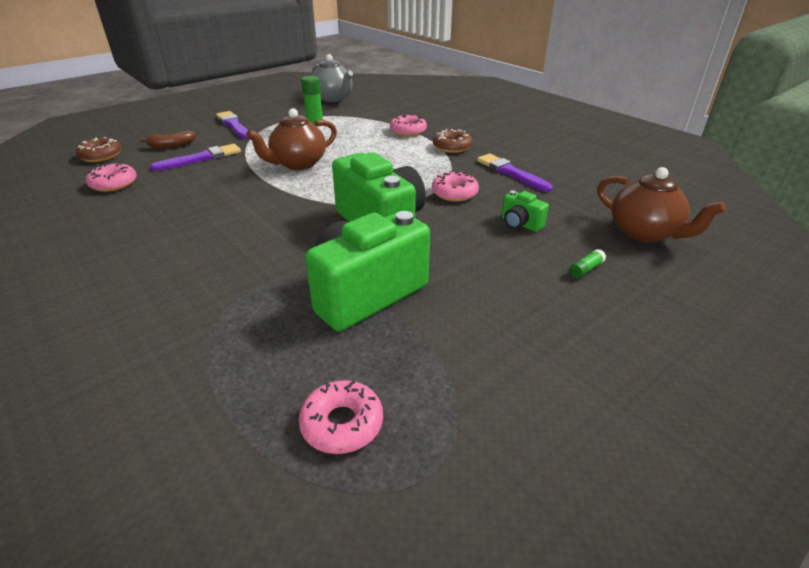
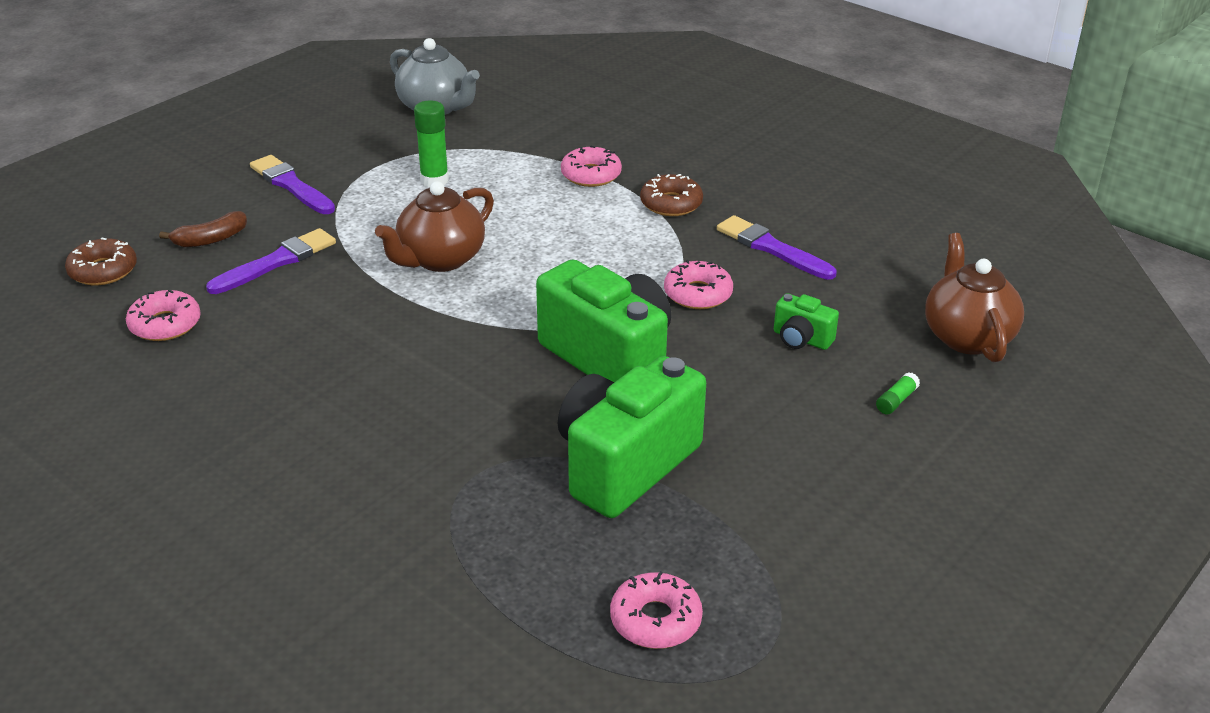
camera: 10 degrees left, 0 degrees up
brown teapot [597,167,726,242] -> brown teapot turned 135 degrees counterclockwise [925,233,1024,362]

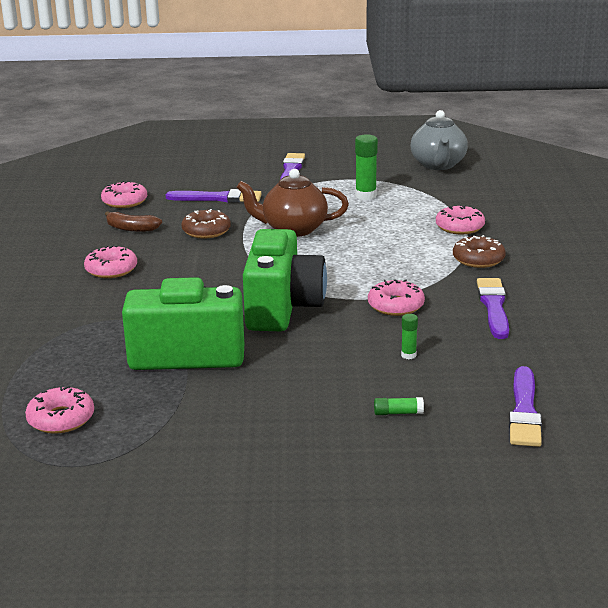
camera: 50 degrees right, 10 degrees down
brown donut [65,238,137,285] -> brown donut moved to [181,209,231,239]
brown banana [159,211,247,247] -> brown banana moved to [105,212,162,232]
green camera [774,293,839,350] -> green glue stick [401,314,418,359]
brown teapot [925,233,1024,362] -> purple brush [509,366,542,447]
none -> pink donut [84,245,137,278]

